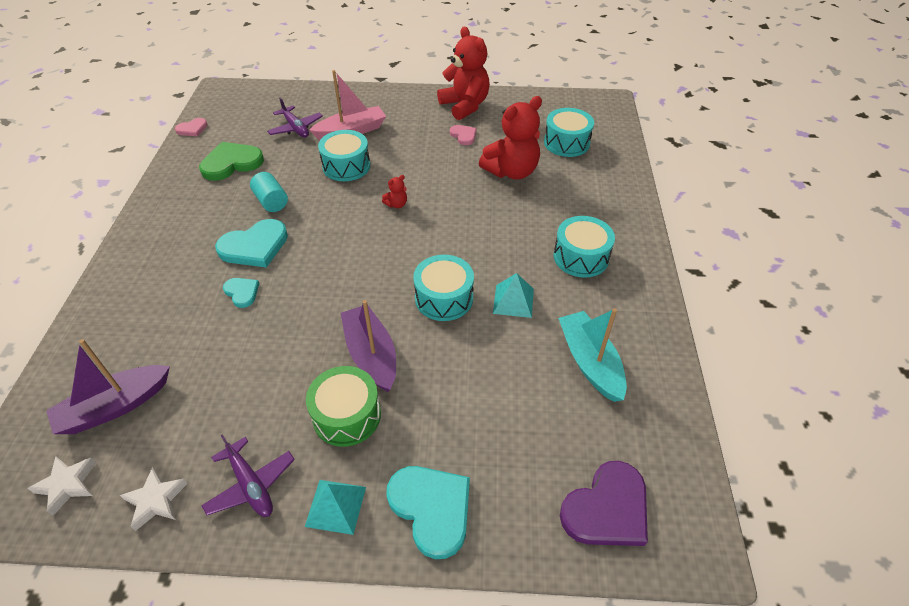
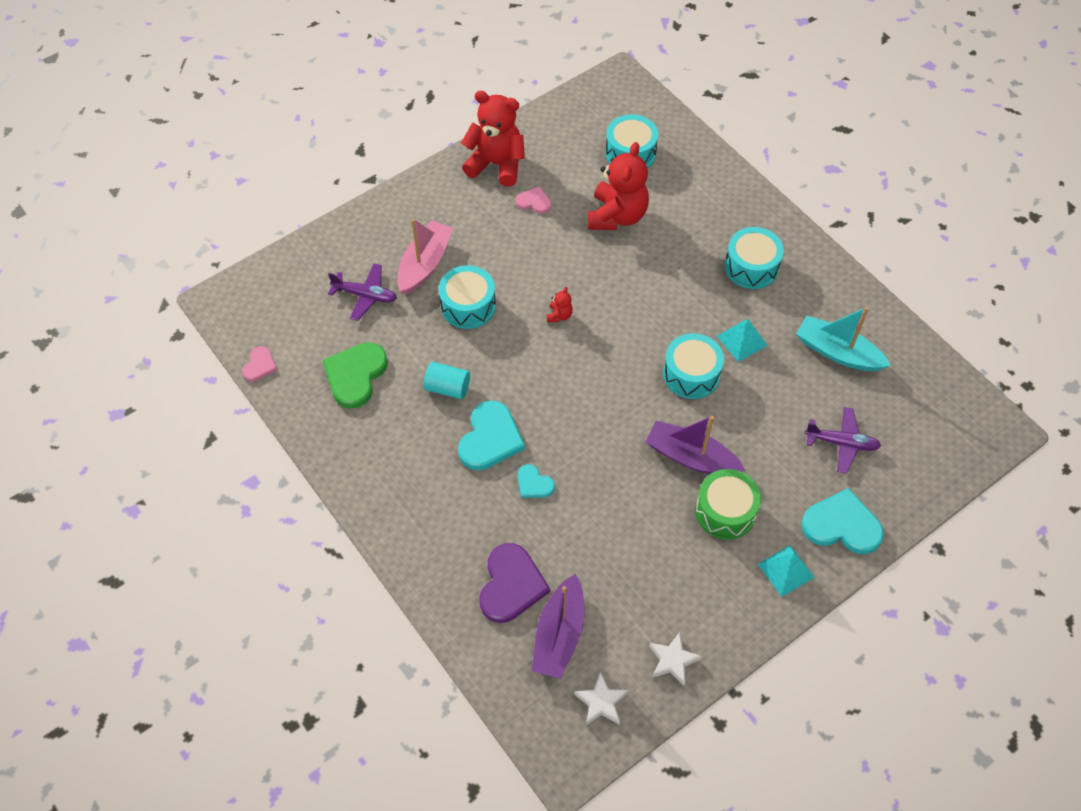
camera: 40 degrees left, 10 degrees up
purple plane [201,434,295,517] -> purple plane moved to [805,407,881,474]
turquoise heart [223,278,259,308] -> turquoise heart turned 150 degrees counterclockwise [518,464,555,498]
purple heart [560,461,648,546] -> purple heart moved to [480,543,550,623]

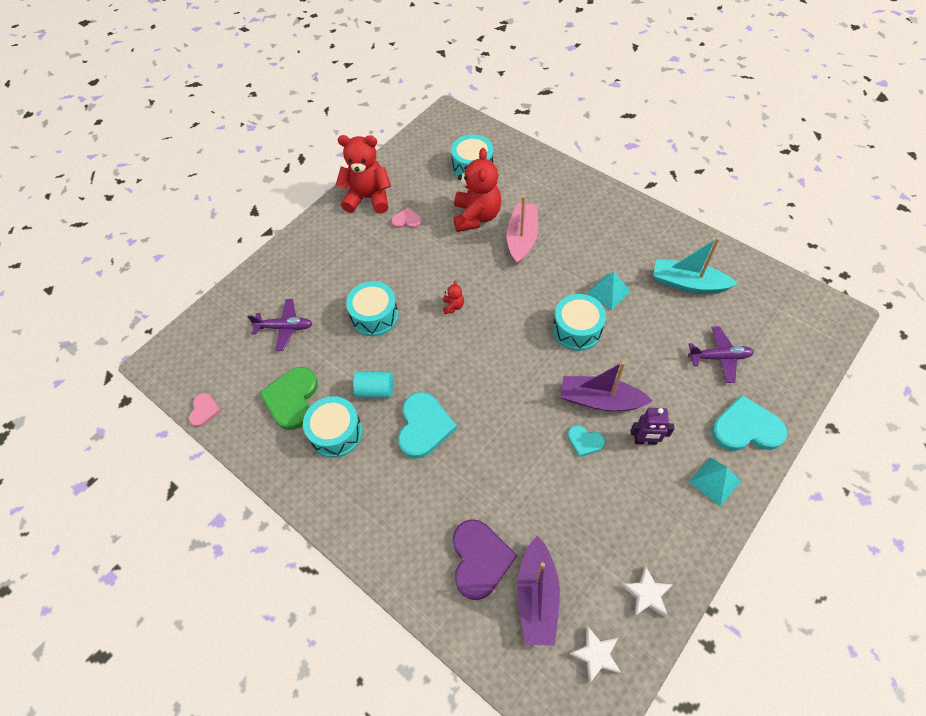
camera: 10 degrees left, 0 degrees up
pink boat [397,219,453,295] -> pink boat moved to [507,195,538,265]
turquoise heart [518,464,555,498] -> turquoise heart moved to [568,425,605,457]
green drum [695,469,761,540] -> purple robot [630,408,675,445]
turquoise drum [725,227,784,289] -> turquoise drum moved to [303,396,363,458]

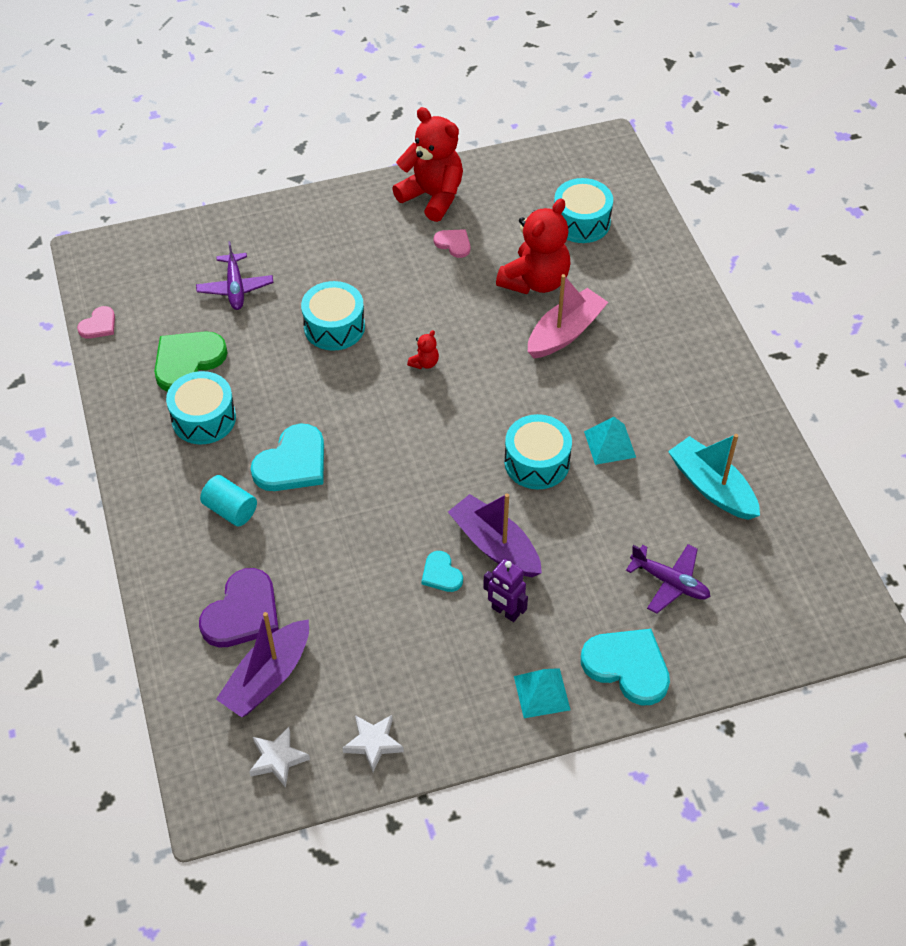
camera: 30 degrees right, 5 degrees down
purple plane [247,299,312,351] -> purple plane turned 45 degrees clockwise [196,241,273,310]
turquoise cylinder [353,371,393,398] -> turquoise cylinder moved to [200,475,257,526]

